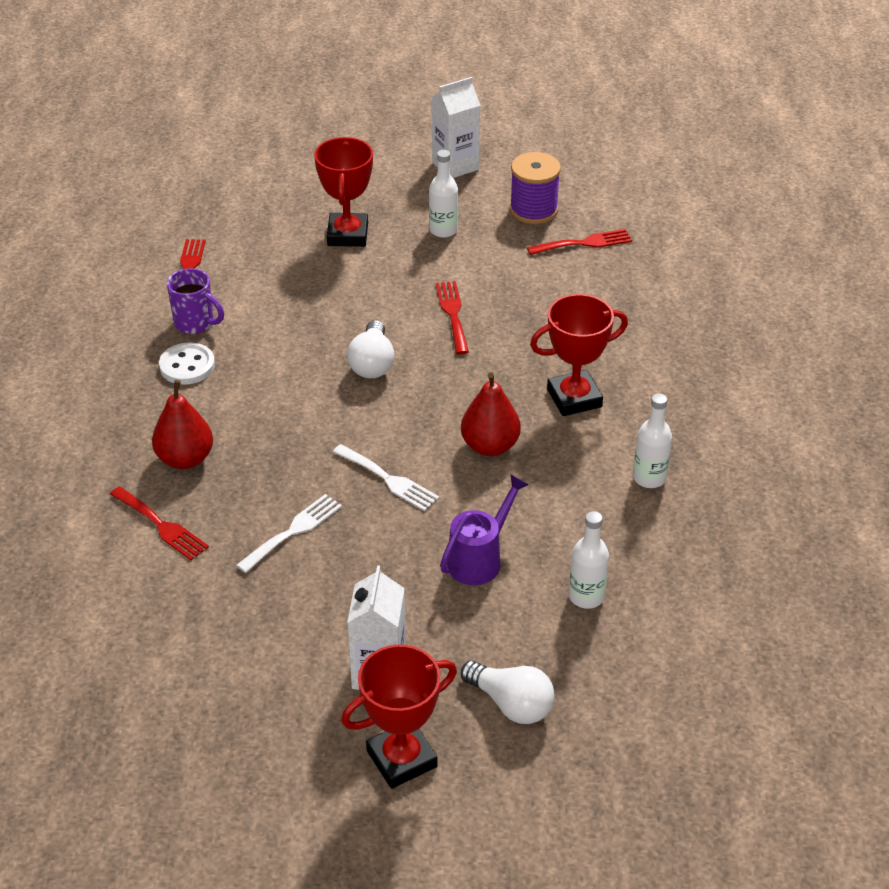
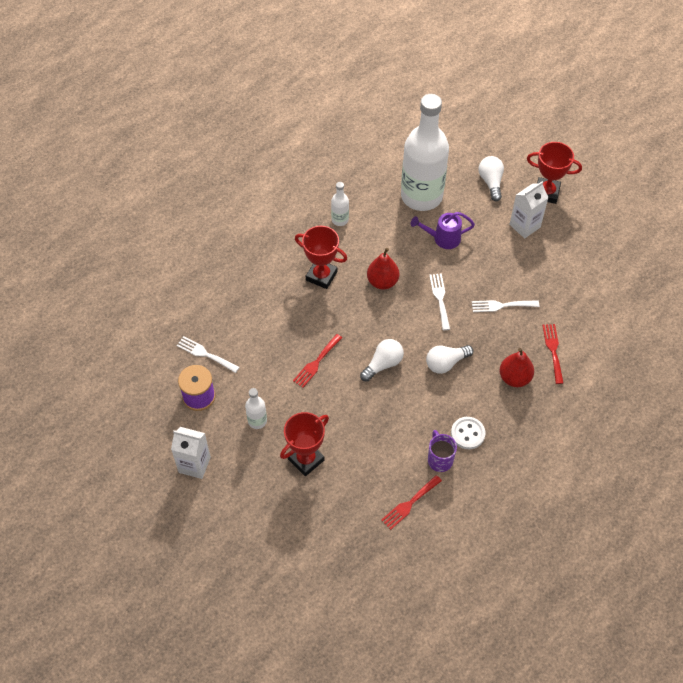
camera: 135 degrees left, 15 degrees up
red fork [527,229,632,255] -> white fork [177,336,239,373]
white bottle [569,511,609,609] -> white bottle [401,94,449,211], size x2.47
none -> white light bulb [426,345,473,374]

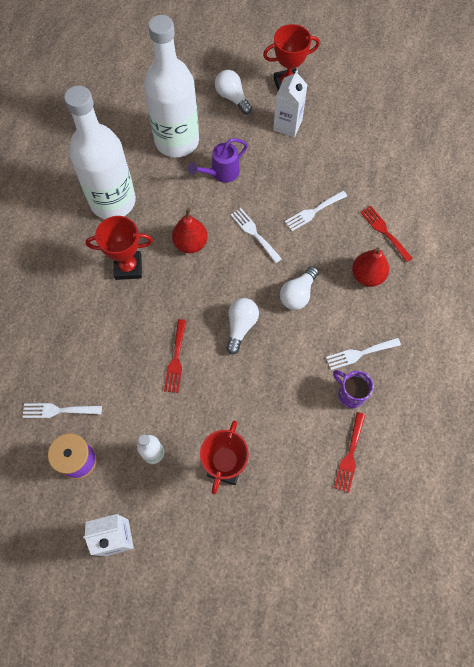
camera: 30 degrees left, 10 degrees up
white bottle [331,182,349,226] -> white bottle [64,86,136,219], size x2.47
white button [451,417,485,449] -> white fork [326,338,401,370]

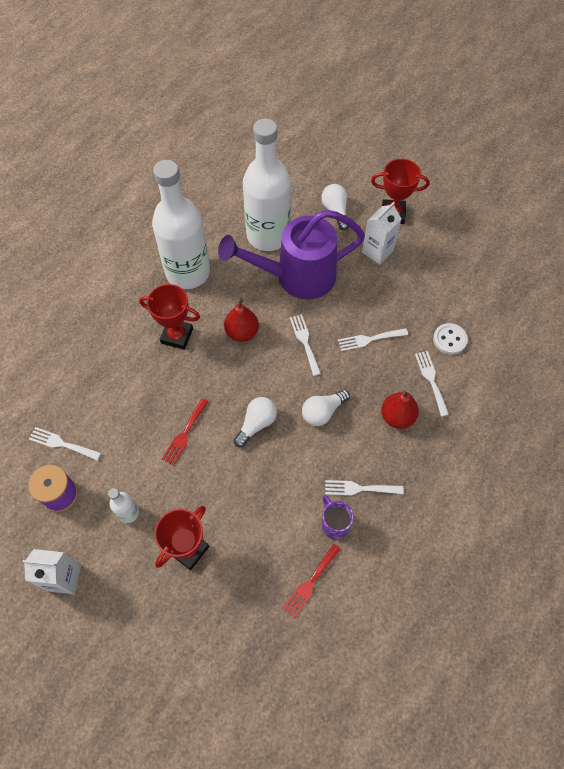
camera: 20 degrees right, 5 degrees down
purple watering can [188,138,248,183] -> purple watering can [218,209,365,300], size x2.12
red fork [360,206,413,262] -> white fork [415,351,449,417]
none -> white button [433,323,468,355]

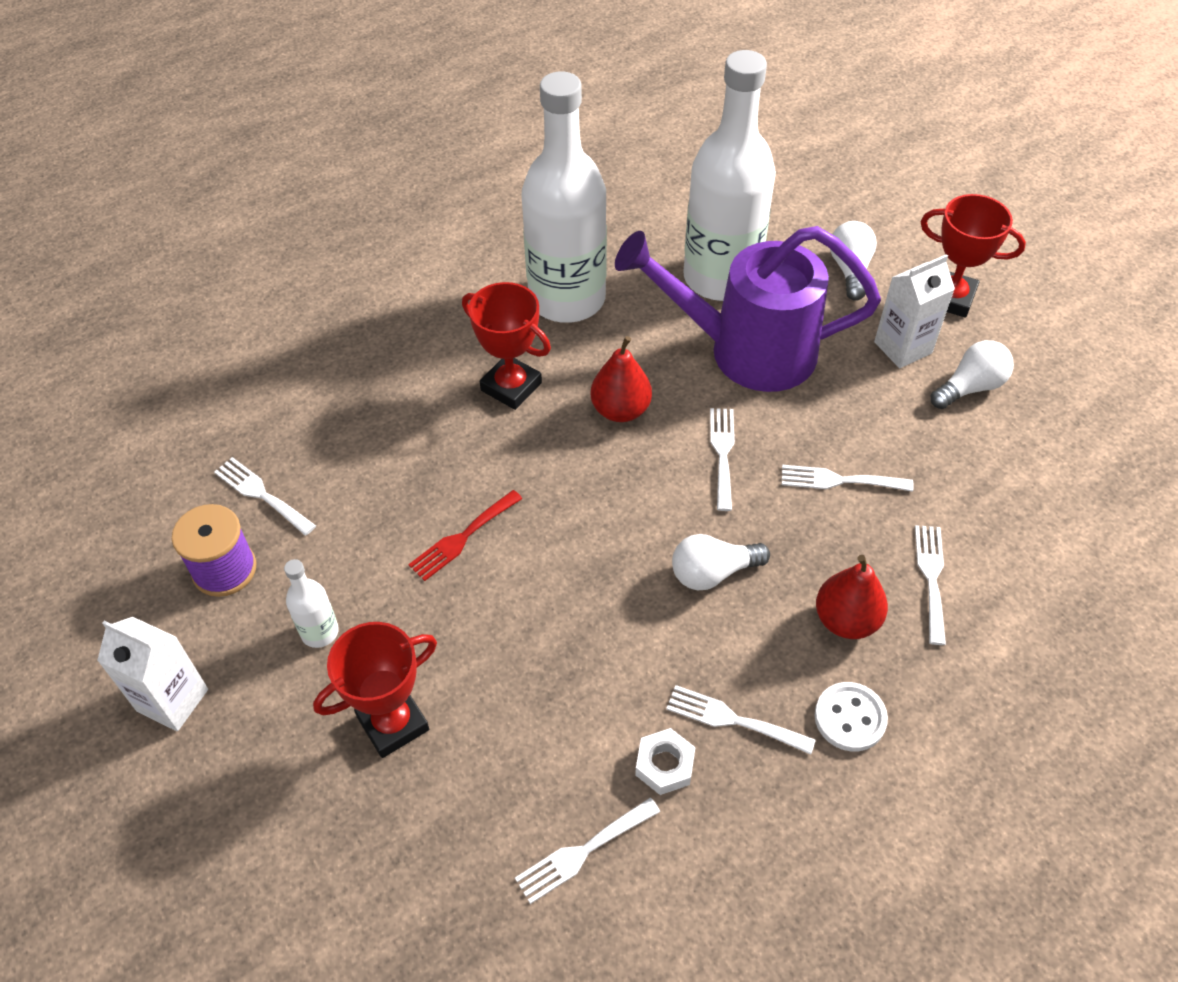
camera: 20 degrees right, 10 degrees down
white light bulb [234,397,277,447] -> white light bulb moved to [931,340,1014,409]
red fork [282,544,341,618] -> white fork [515,797,660,904]
purple mug [322,495,354,539] -> white nut [635,728,695,795]
white button [433,323,468,355] -> white button moved to [815,682,888,752]

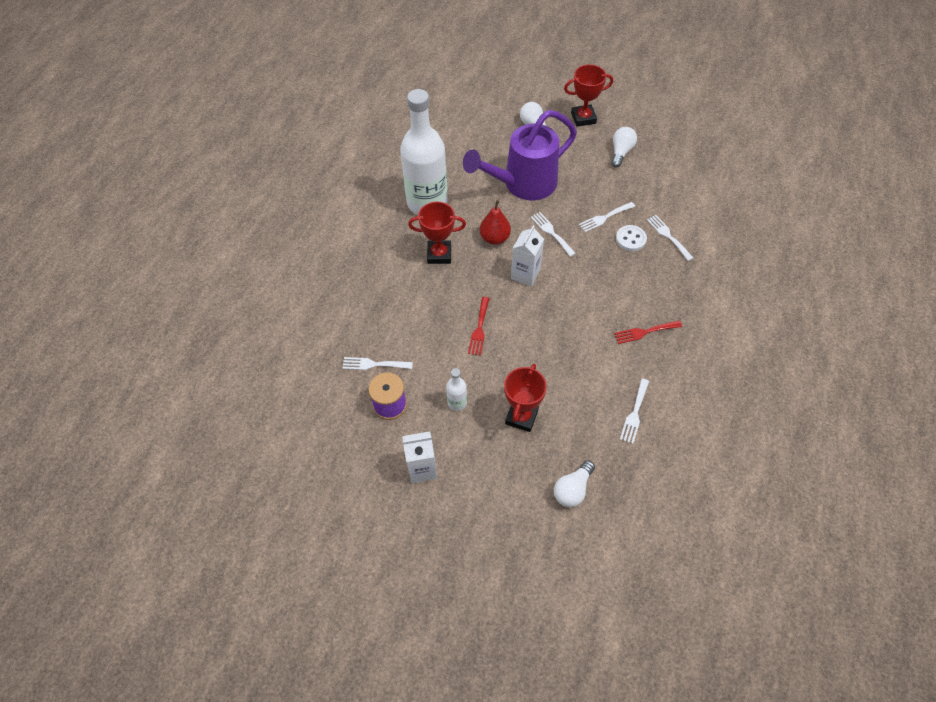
camera: 35 degrees left, 5 degrees up
white nut [635,728,695,795] -> none
white fork [666,685,816,755] -> red fork [614,321,682,344]
white light bulb [672,534,770,590] -> white light bulb moved to [554,460,595,507]
white bottle [683,50,776,301] -> none
white button [815,682,888,752] -> white button moved to [616,225,647,251]
red pear [816,555,888,639] -> none
white carton [874,254,955,368] -> white carton moved to [511,225,544,286]

